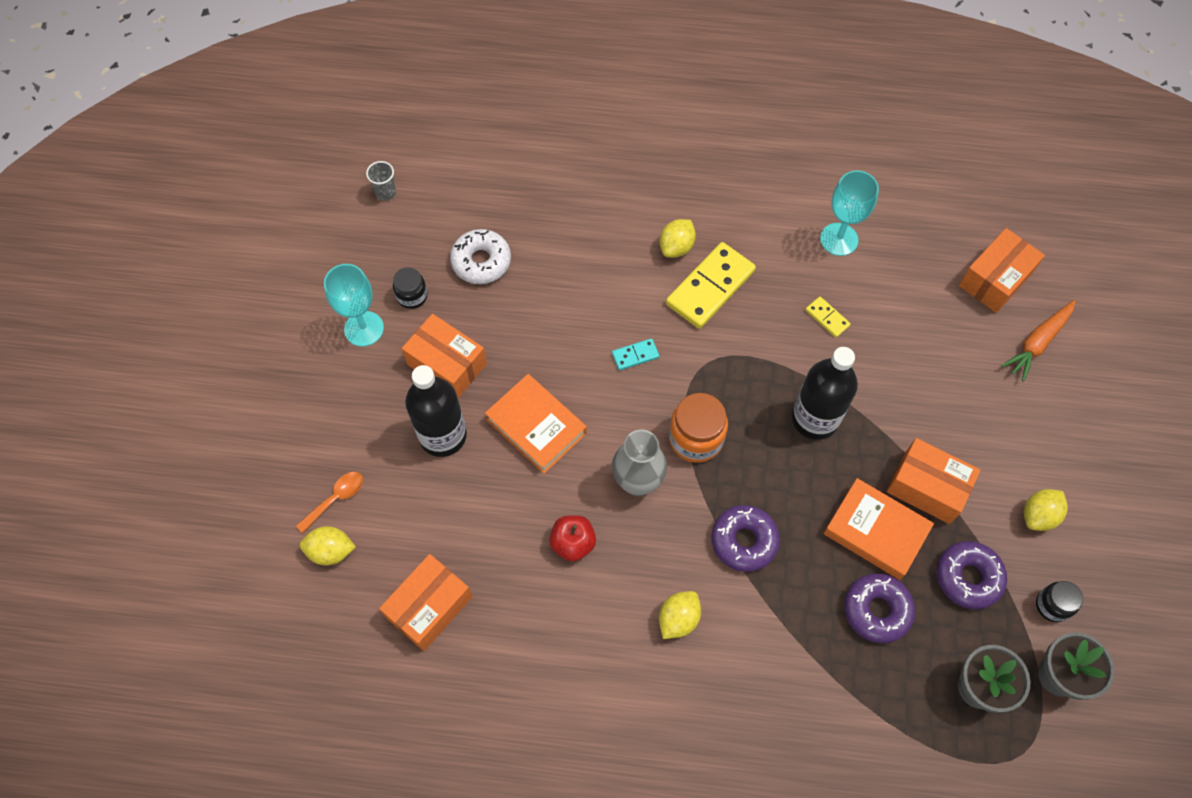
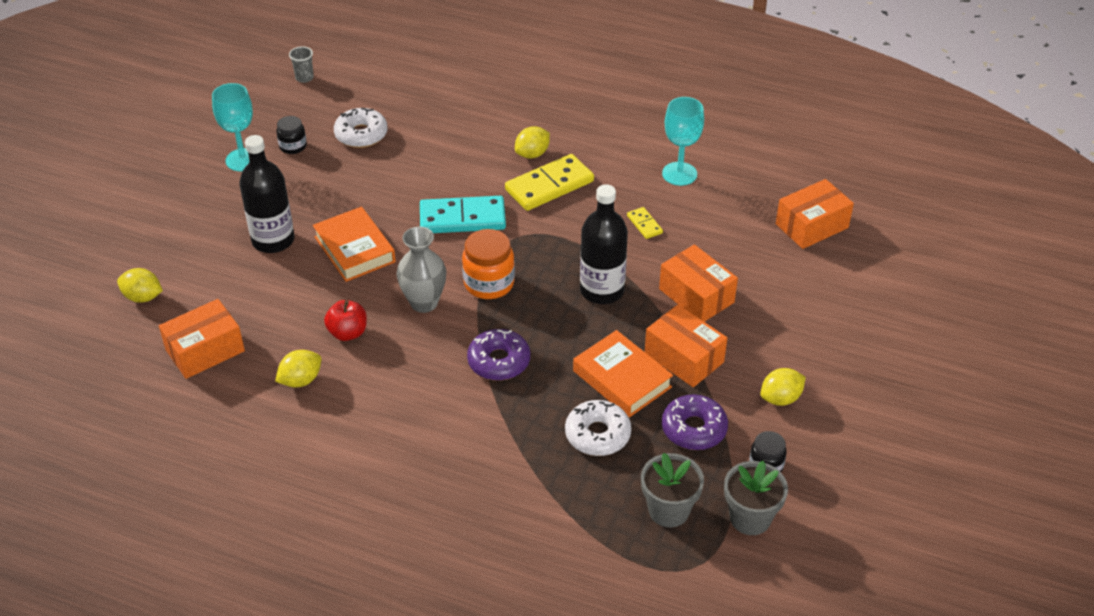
camera: 15 degrees right, 20 degrees down
orange spoon [296,472,363,533] -> none
orange box [402,314,487,398] -> orange box moved to [659,244,738,322]
turquoise domino [612,338,659,370] -> turquoise domino [420,196,506,233], size x2.14
yellow lemon [659,591,701,639] -> yellow lemon moved to [275,350,322,387]
purple donut [844,573,915,643] -> white donut [565,400,631,456]
orange carrot [1001,300,1076,382] -> none

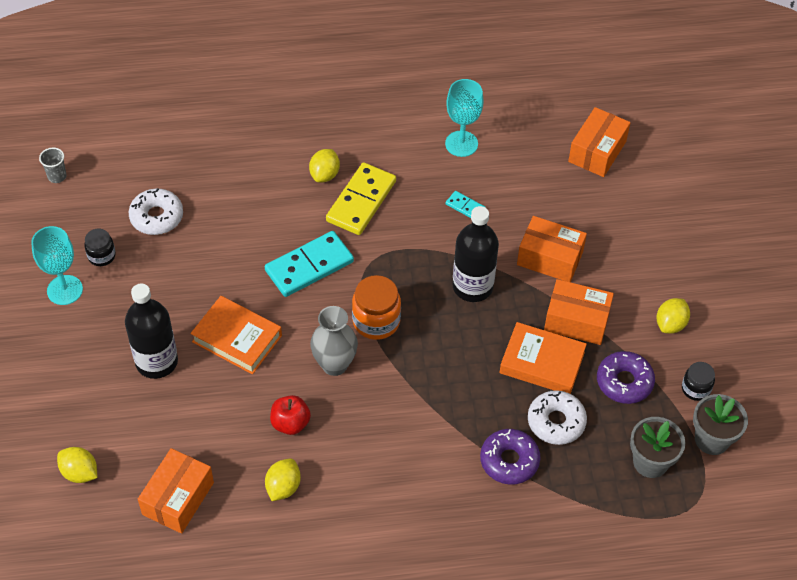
camera: 30 degrees left, 10 degrees up
yellow lemon [117,268,163,303] -> yellow lemon turned 45 degrees clockwise [57,447,97,483]
purple donut [467,329,530,381] -> purple donut moved to [480,429,541,484]
yellow domino [627,207,663,239] -> turquoise domino [446,191,486,218]

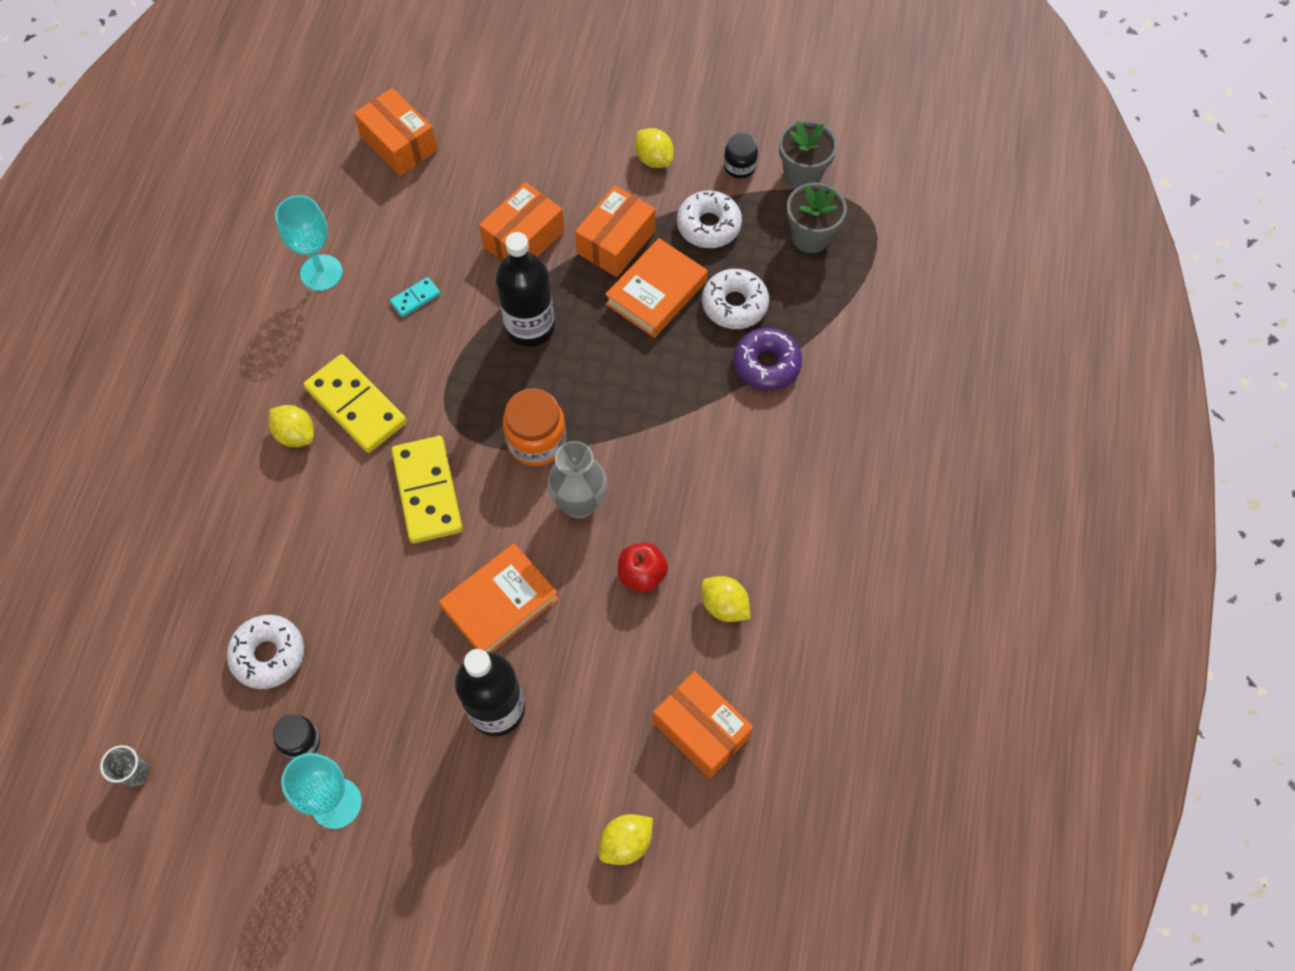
camera: 70 degrees left, 10 degrees up
turquoise domino [265,231,354,297] -> yellow domino [391,436,463,543]
purple donut [597,351,655,404] -> white donut [677,190,742,248]

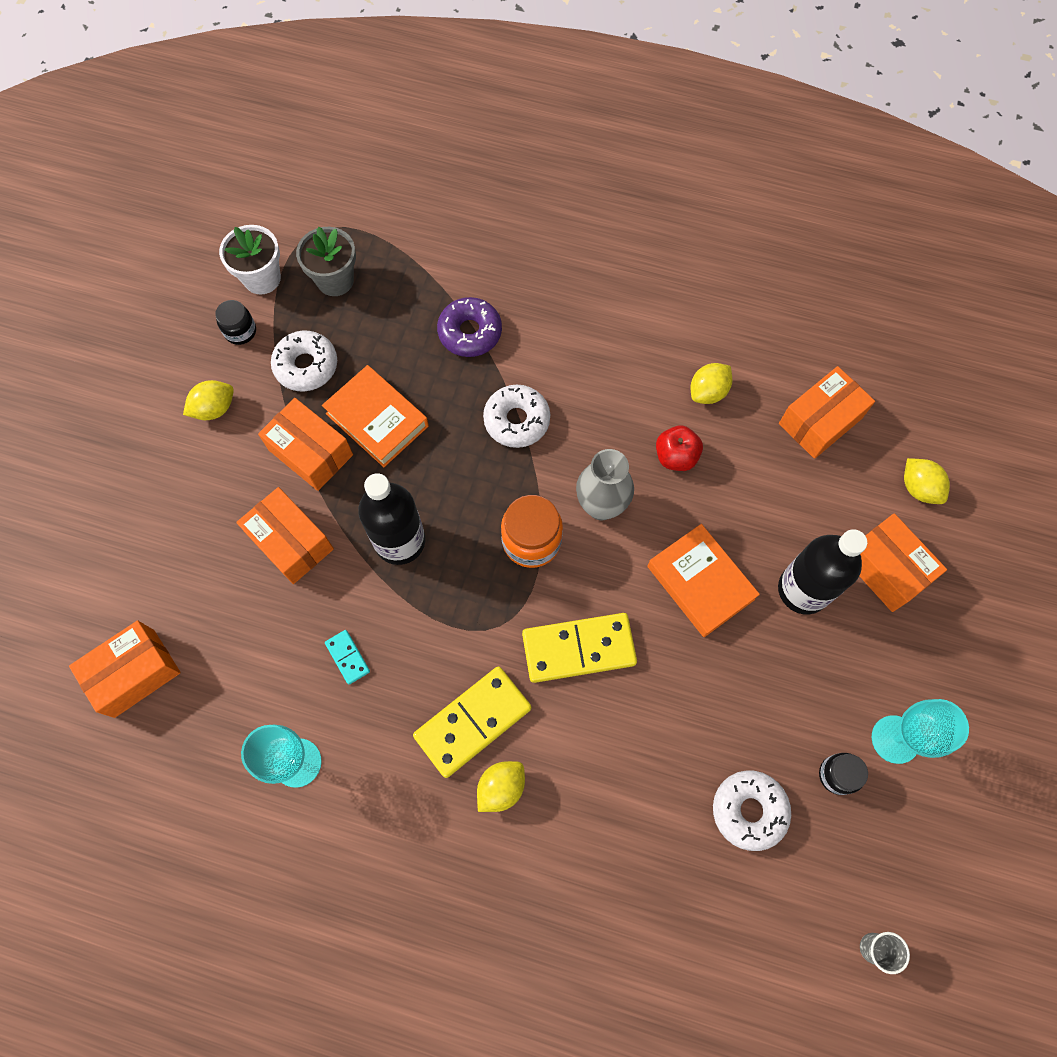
camera: 85 degrees left, 5 degrees up
white donut [702,269,769,329] -> white donut moved to [483,385,550,448]
grey flower pot [779,120,838,189] -> white flower pot [219,225,281,295]
none -> orange box [860,513,947,612]

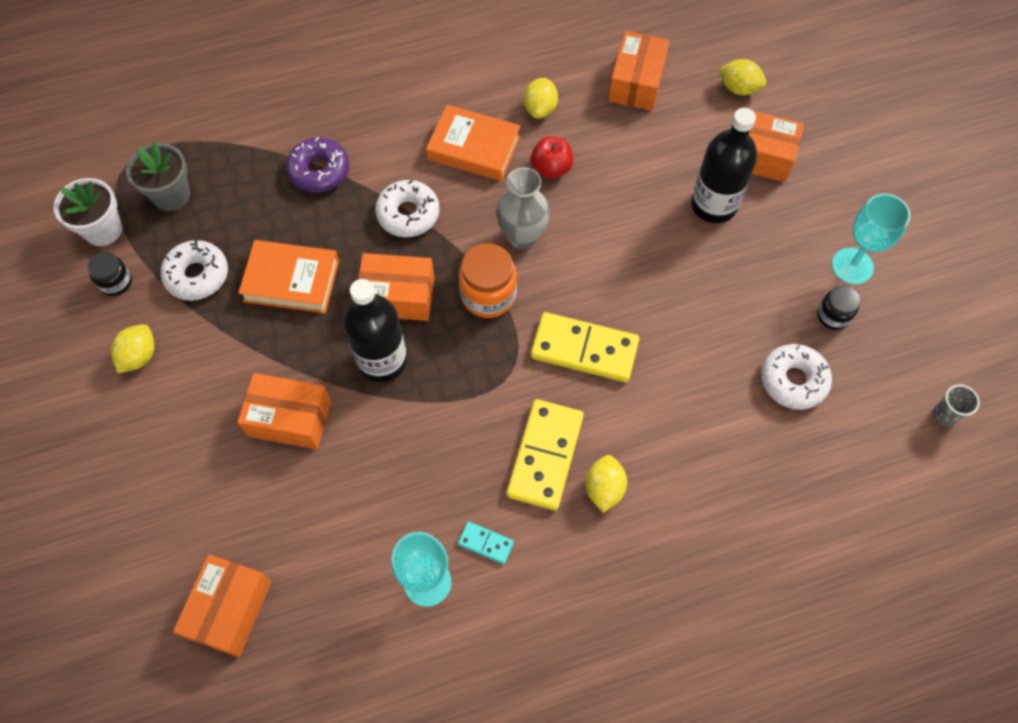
camera: 35 degrees left, 5 degrees down
orange box [258,398,353,491] -> orange box moved to [358,253,435,321]
turquoise domino [325,630,370,684] -> turquoise domino moved to [458,521,514,564]
yellow domino [522,613,637,683] -> yellow domino turned 60 degrees clockwise [531,312,639,382]
orange book [647,524,760,637] -> orange book moved to [426,105,520,181]

